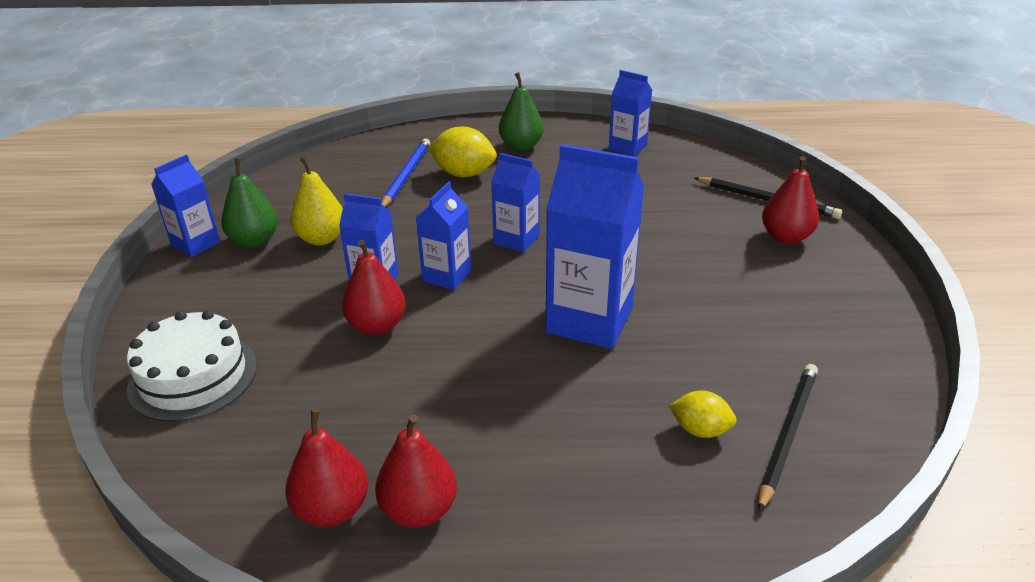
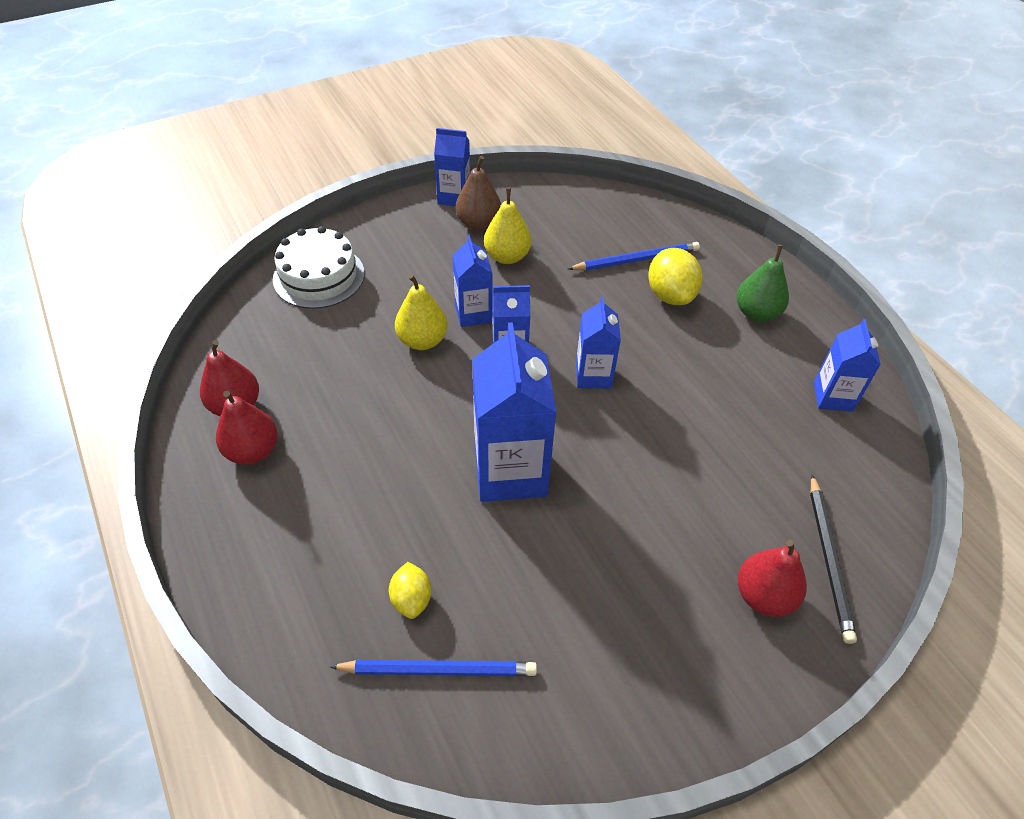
camera: 60 degrees right, 15 degrees up
green pear [221,158,278,248] -> brown pear [456,156,501,230]
red pear [342,240,406,335] -> yellow pear [395,274,448,350]
black pencil [758,364,818,512] -> blue pencil [330,660,537,676]

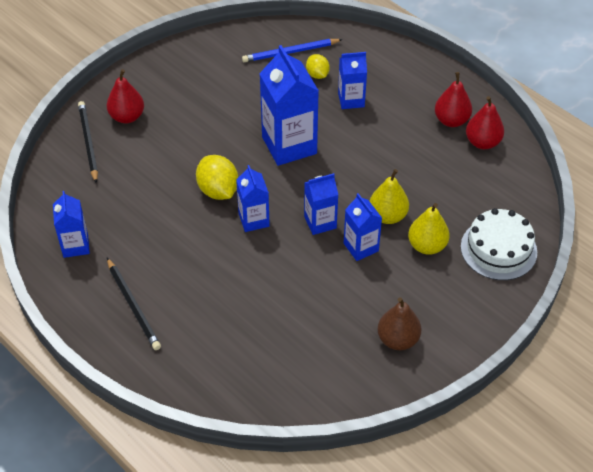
camera: 165 degrees right, 0 degrees up
blue carton [434,128,470,206] -> blue carton moved to [338,52,367,109]
yellow pear [484,188,531,264] -> yellow pear moved to [408,203,450,255]
blue pencil [568,242,700,270] -> none
yellow lemon [648,248,703,305] -> yellow lemon moved to [196,155,238,200]
green pear [737,245,789,322] -> black pencil [107,258,161,350]

